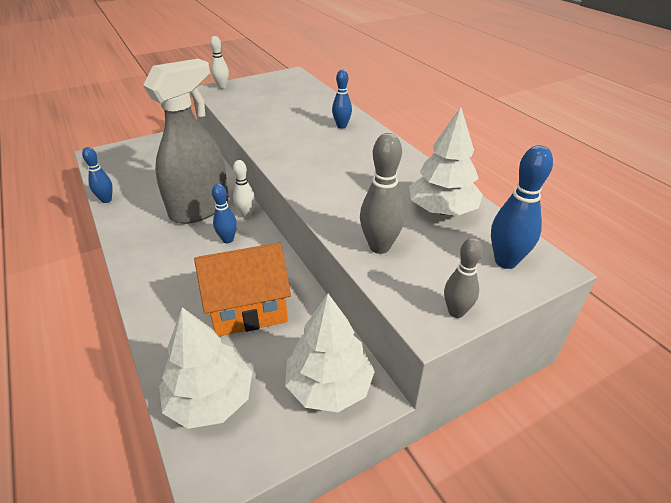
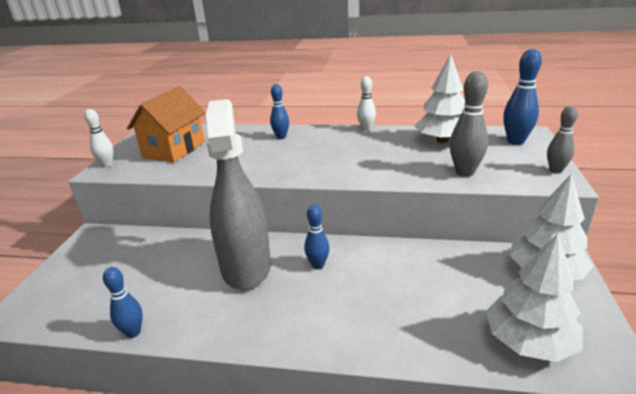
camera: 50 degrees left, 10 degrees down
orange house [194,242,291,336] -> orange house moved to [127,86,206,162]
white bowling pin [233,160,255,217] -> white bowling pin moved to [357,76,376,131]

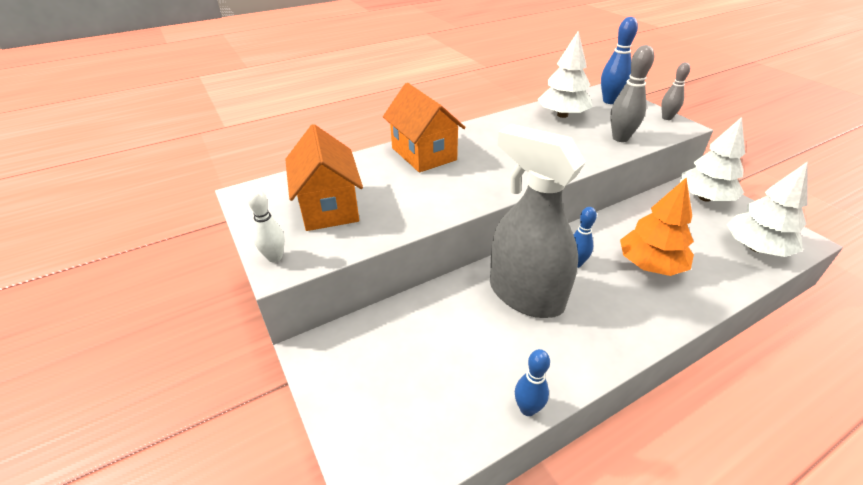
camera: 40 degrees left, 10 degrees up
blue bowling pin [270,84,289,139] -> orange house [383,83,466,172]
white bowling pin [357,76,376,131] -> none
none -> orange tree [620,178,694,276]

